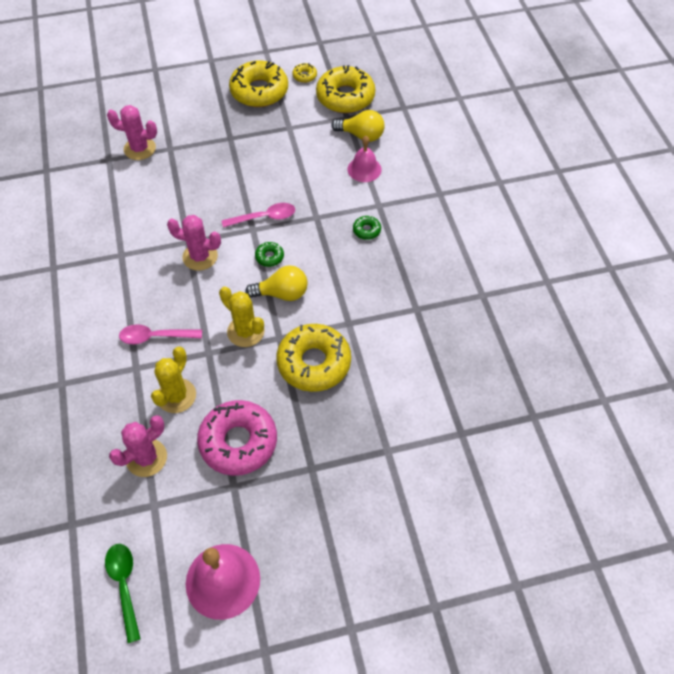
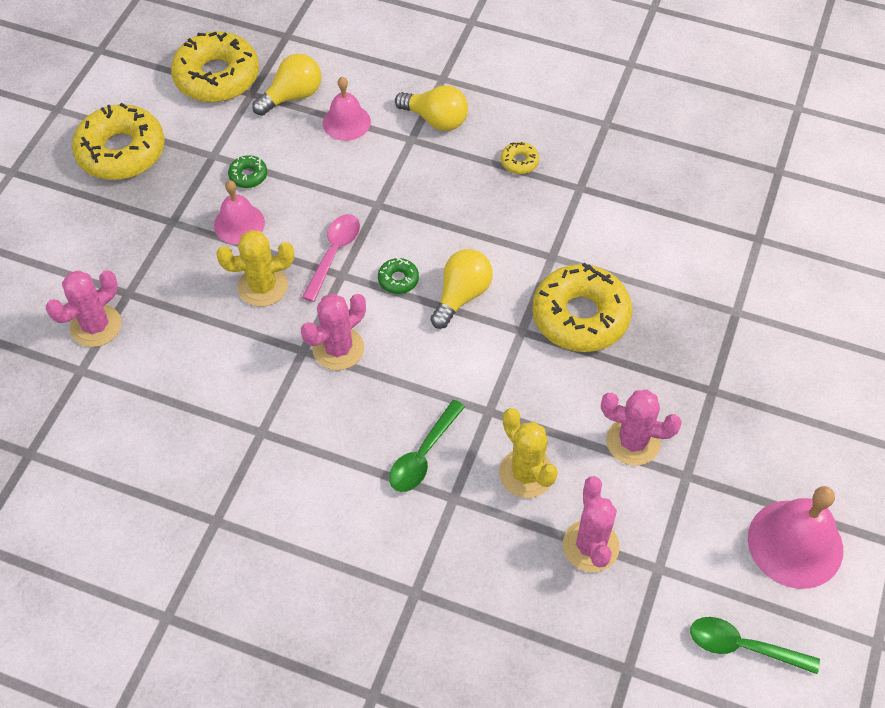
camera: 55 degrees left, 0 degrees up
pink spoon [119,324,202,344] -> green spoon [389,400,465,492]
pink donut [197,400,277,476] -> pink cactus [601,389,682,466]
yellow cactus [219,287,265,347] -> yellow cactus moved to [216,230,294,307]
yellow donut [292,63,317,83] -> yellow donut moved to [500,142,539,174]
green donut [353,216,381,240] -> green donut moved to [228,155,267,188]
none -> pink bell [214,180,265,244]
none -> yellow light bulb [395,85,468,131]

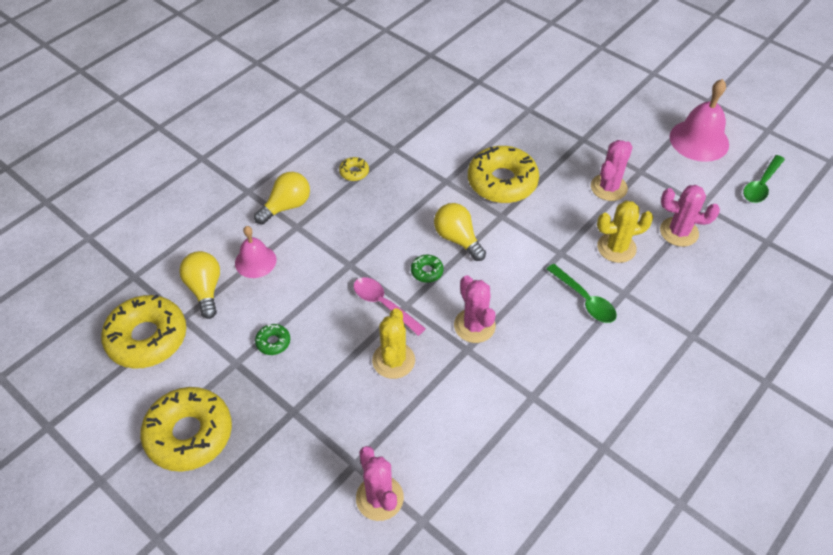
camera: 70 degrees left, 5 degrees down
pink bell [214,180,265,244] -> none

